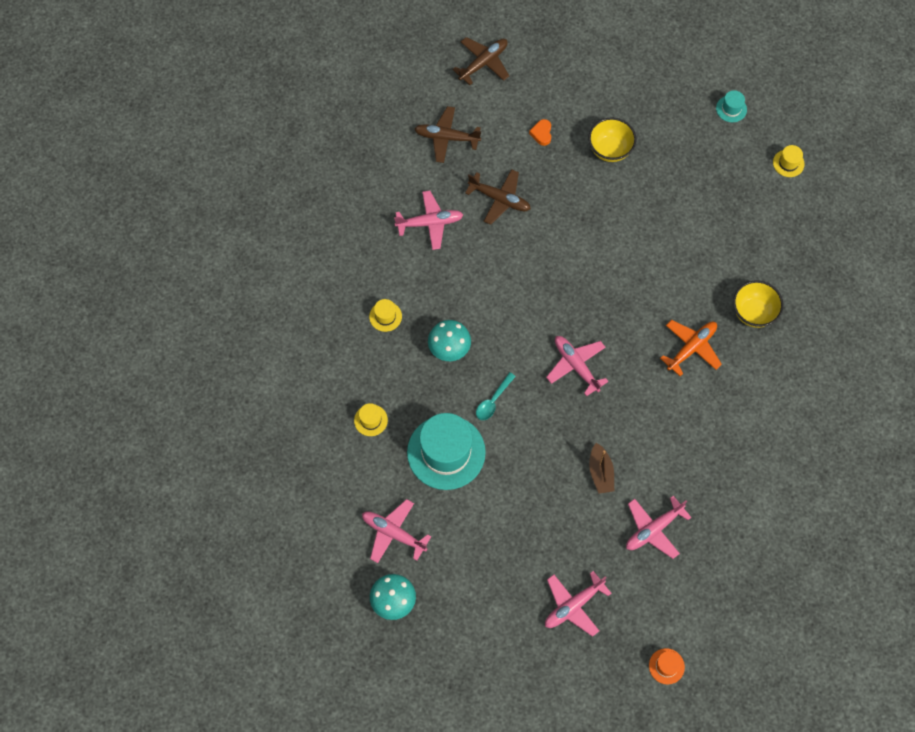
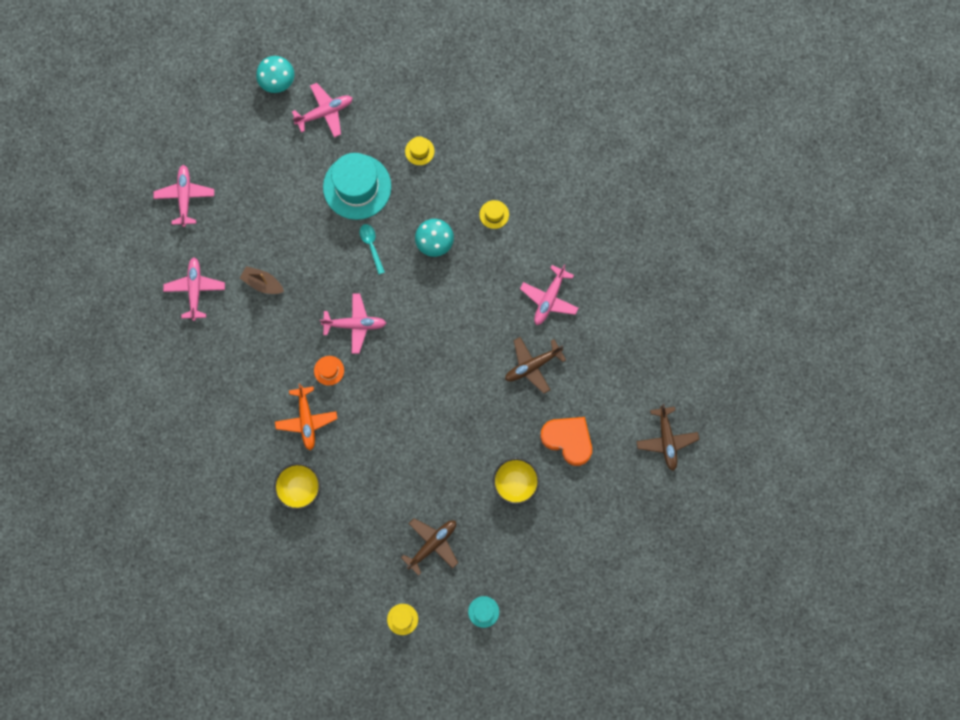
camera: 125 degrees right, 10 degrees up
brown plane [414,106,481,163] -> brown plane moved to [401,518,458,576]
orange heart [529,119,551,146] -> orange heart [540,417,592,466], size x2.13
orange hat [649,648,685,684] -> orange hat moved to [314,356,344,386]

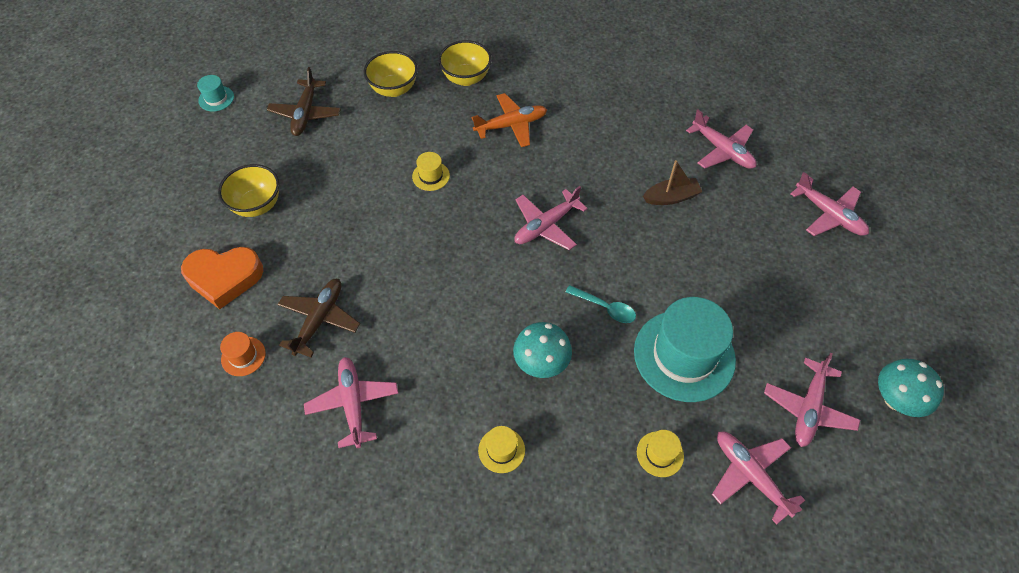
camera: 140 degrees right, 20 degrees down
orange plane [275,384,337,451] -> orange plane turned 120 degrees clockwise [472,93,547,147]
orange hat [314,356,344,386] -> orange hat moved to [220,332,266,376]
yellow hat [387,604,418,635] -> yellow hat moved to [412,152,450,191]
brown plane [636,404,699,471] -> none
none -> yellow bowl [364,51,418,97]
none -> pink plane [712,432,805,525]

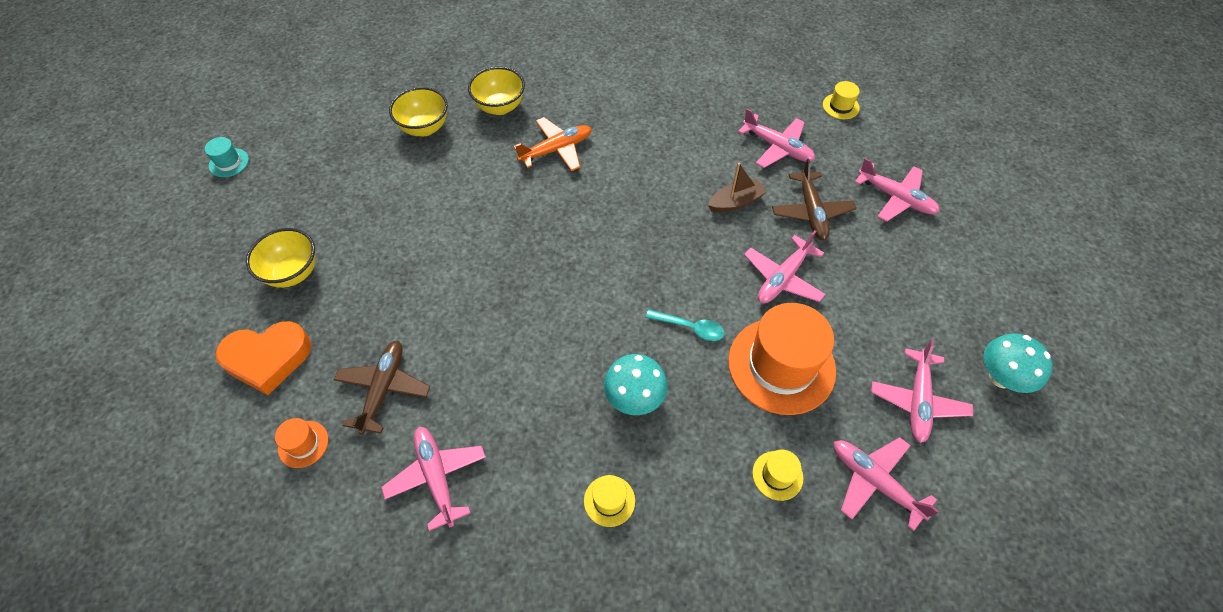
camera: 10 degrees left, 0 degrees up
brown plane [267,67,341,136] -> brown plane moved to [772,159,857,240]
yellow hat [412,152,450,191] -> yellow hat moved to [823,81,860,119]
pink plane [514,186,588,250] -> pink plane moved to [744,230,826,303]
turquoise hat [634,297,736,402] -> orange hat [728,303,836,415]

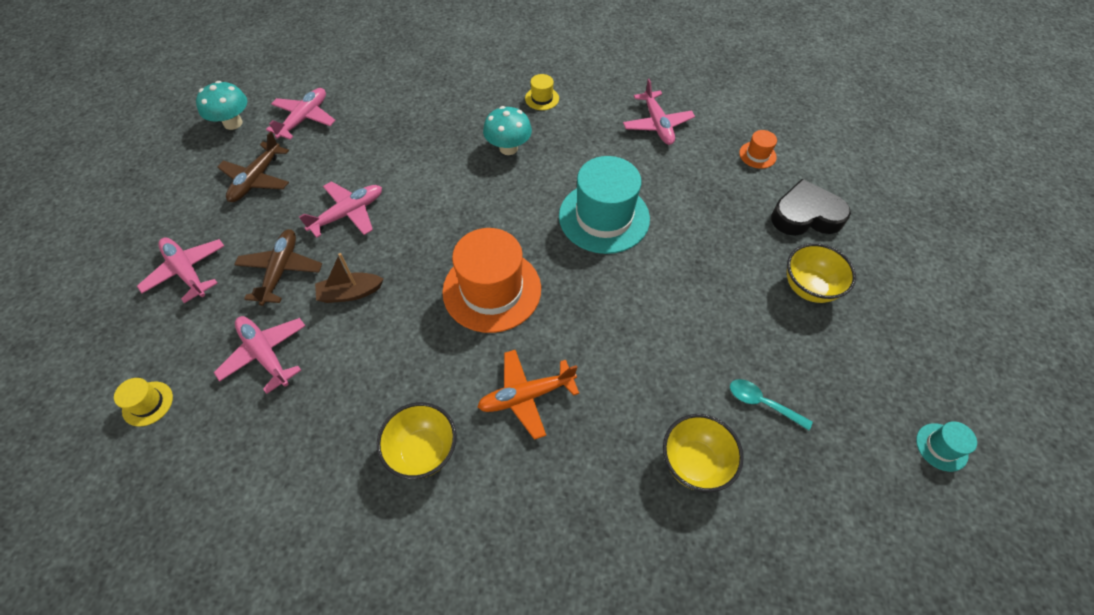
camera: 170 degrees left, 0 degrees up
orange heart [215,321,312,395] -> black heart [771,179,851,236]
brown plane [333,341,430,435] -> brown plane moved to [217,131,289,202]
yellow bowl [468,67,525,115] -> yellow bowl moved to [377,402,457,479]
turquoise spoon [646,310,725,341] -> turquoise spoon moved to [730,379,813,430]
orange hat [728,303,836,415] -> orange hat moved to [442,228,541,333]
yellow hat [752,450,803,501] -> none
pink plane [834,437,939,531] -> none
none -> turquoise hat [559,156,650,254]

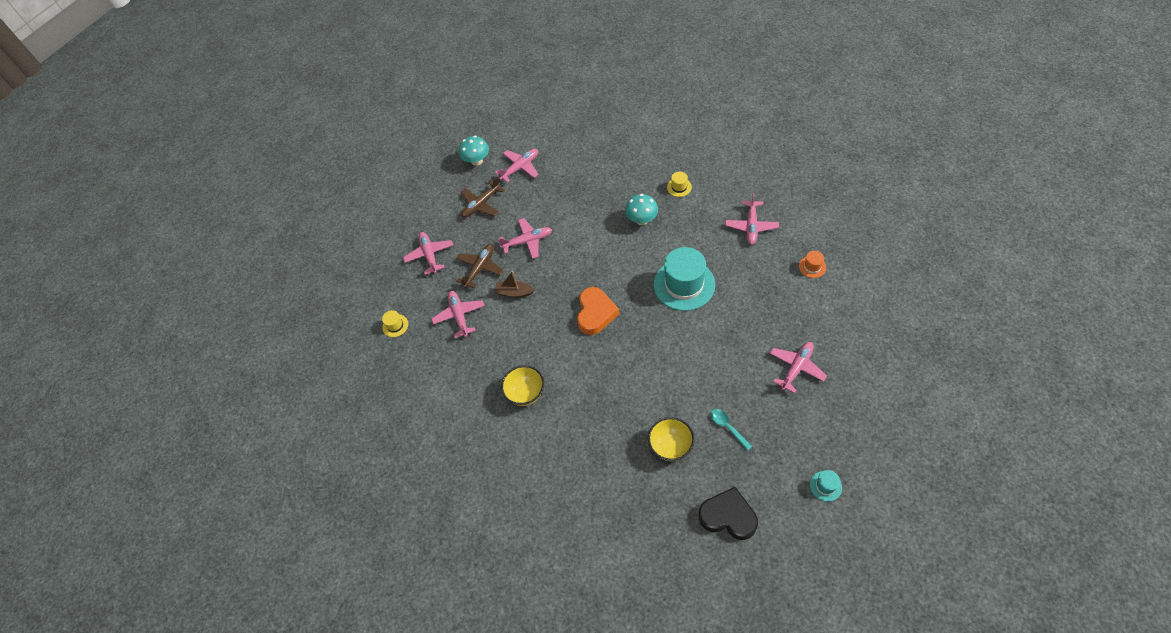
camera: 30 degrees right, 0 degrees up
orange hat [442,228,541,333] -> orange heart [577,287,619,335]
orange plane [477,350,579,440] -> none
black heart [771,179,851,236] -> black heart moved to [699,487,758,540]
yellow bowl [787,243,856,303] -> pink plane [770,342,827,393]

